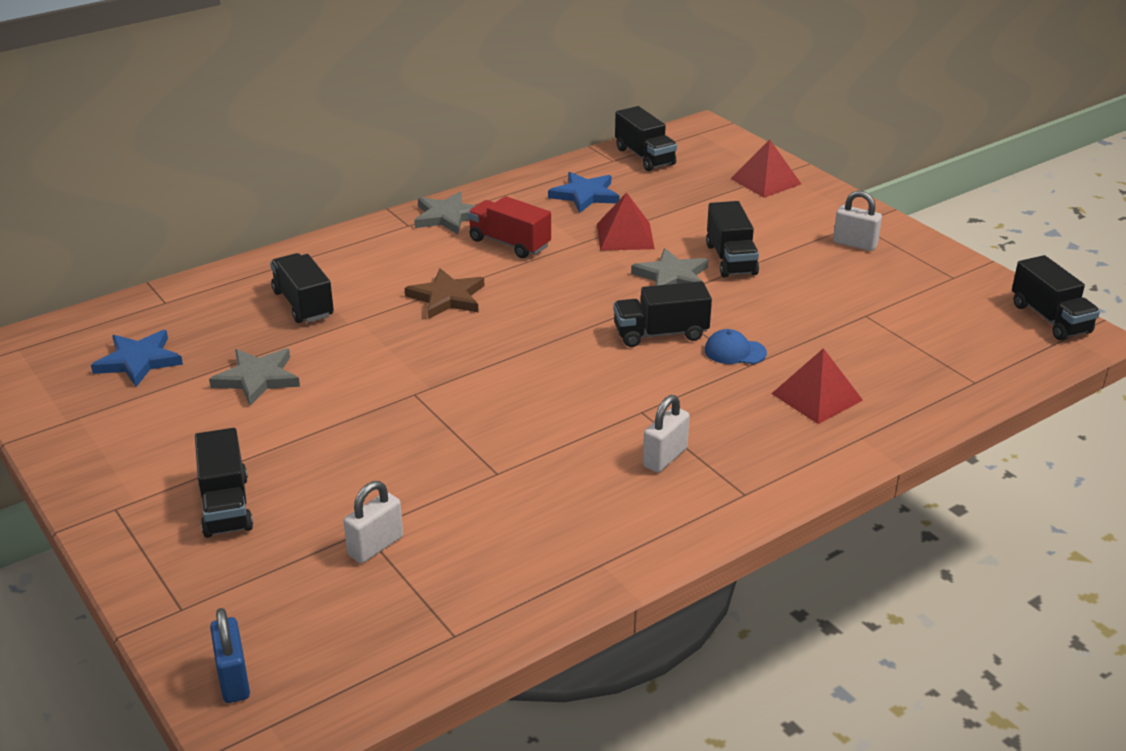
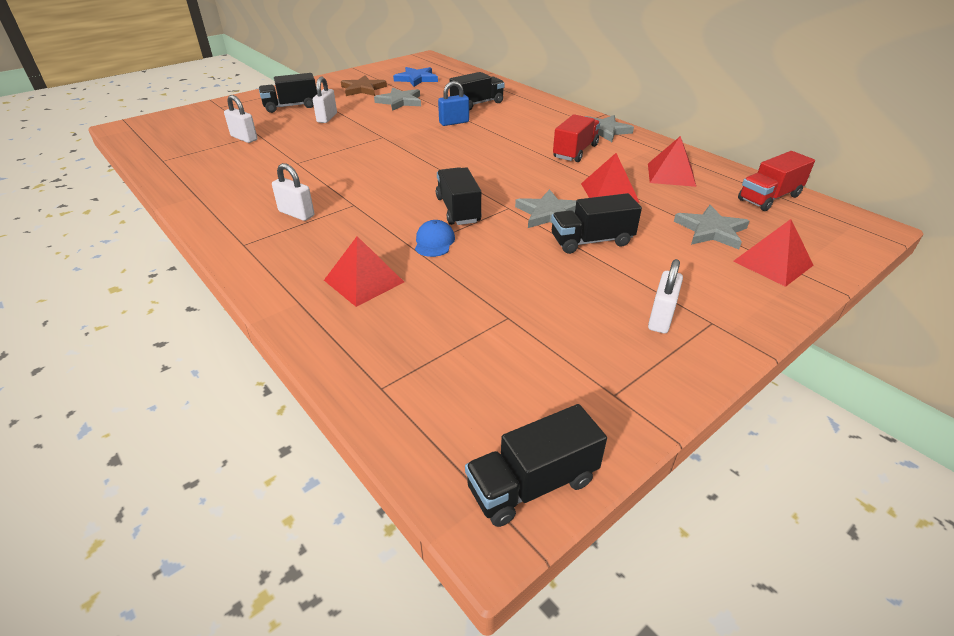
camera: 85 degrees right, 5 degrees up
blue padlock [210,608,250,703] -> blue padlock moved to [438,81,469,126]
brown star [405,268,484,319] -> brown star moved to [341,75,387,96]
blue star [548,172,620,213] -> red pyramid [648,136,696,187]
black truck [615,106,677,171] -> red truck [738,151,815,211]
none -> white padlock [313,77,337,123]
none -> grey star [674,205,749,249]

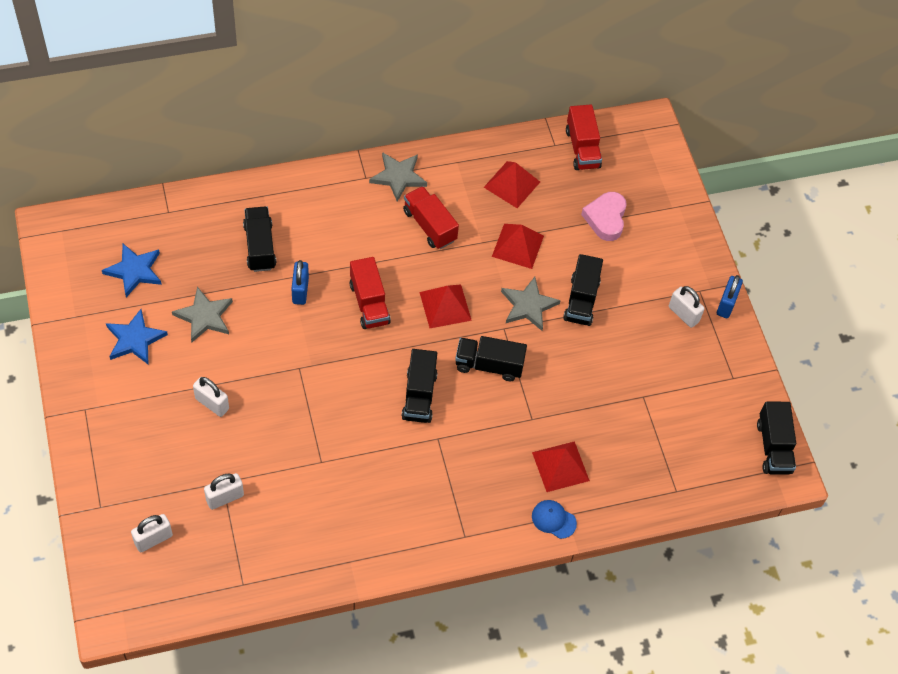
camera: 70 degrees left, 20 degrees up
black truck [259,73,317,113] -> black truck moved to [401,349,438,423]
white padlock [272,163,314,221] -> white padlock moved to [131,514,173,552]
brown star [341,75,387,96] -> blue star [106,309,168,365]
blue cap [415,220,455,257] -> blue cap moved to [532,500,577,539]
grey star [674,205,749,249] -> pink heart [581,192,627,241]
red pyramid [733,219,814,287] -> red pyramid moved to [420,285,472,328]
none -> red truck [349,257,391,329]
none -> blue padlock [717,275,743,318]

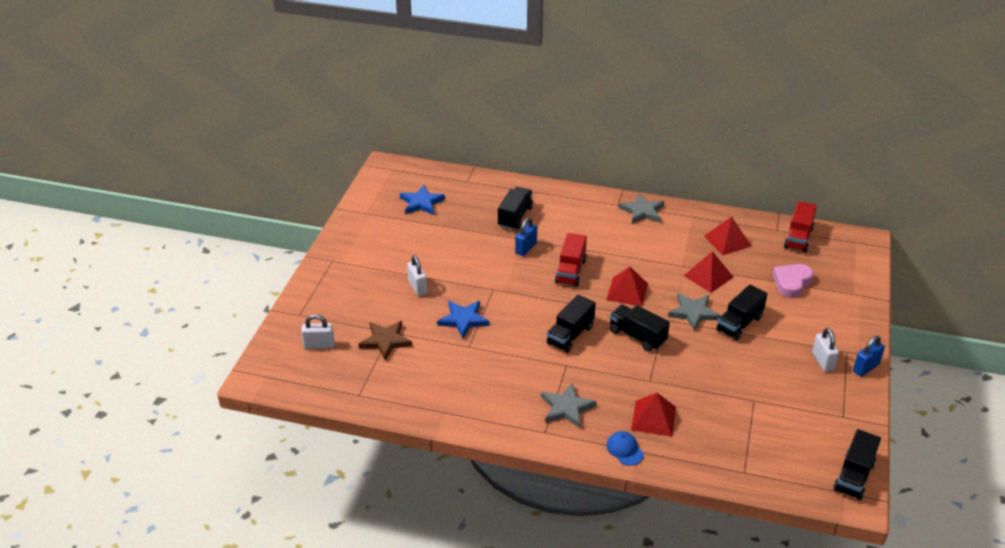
camera: 35 degrees right, 20 degrees down
blue star [106,309,168,365] -> blue star moved to [437,301,490,338]
grey star [172,287,233,343] -> grey star moved to [541,383,597,428]
white padlock [204,473,244,510] -> brown star [358,321,412,361]
red truck [403,186,459,249] -> none

